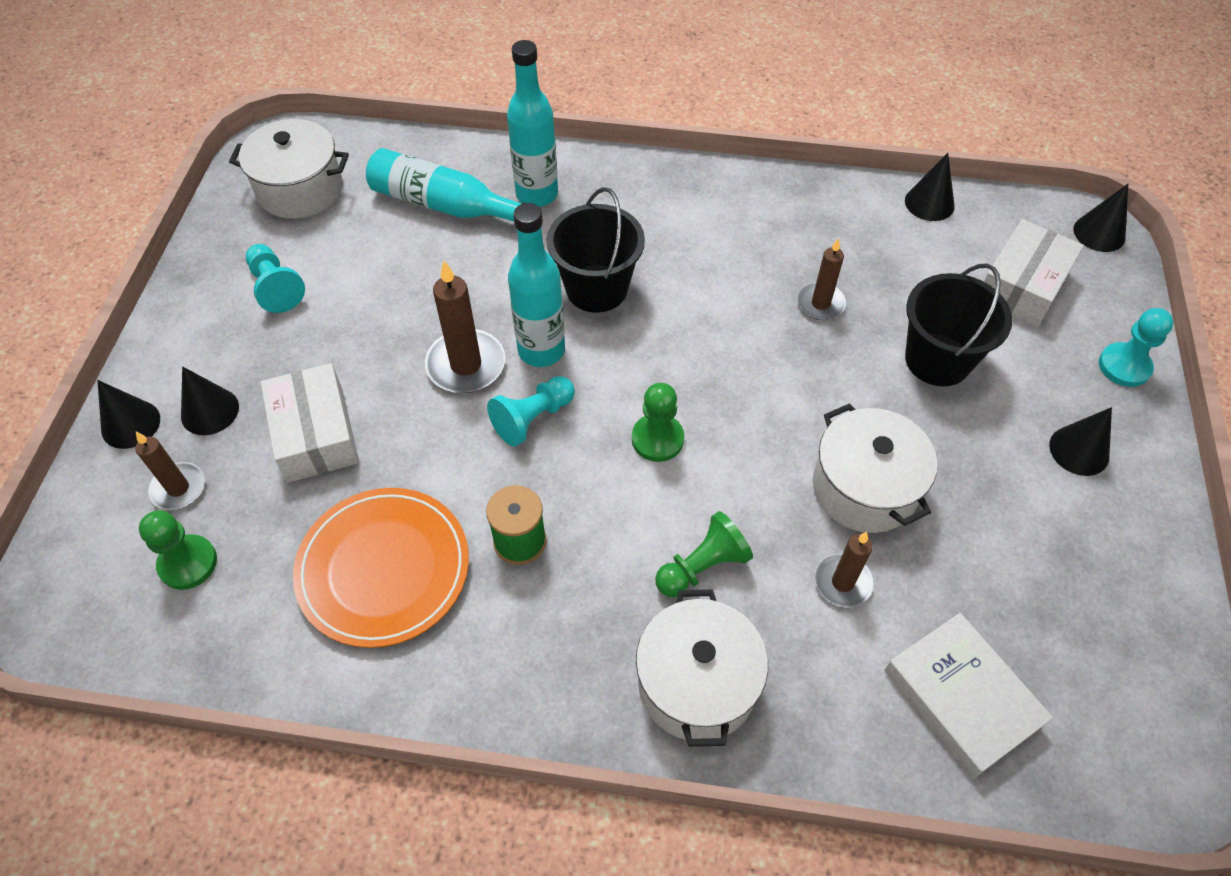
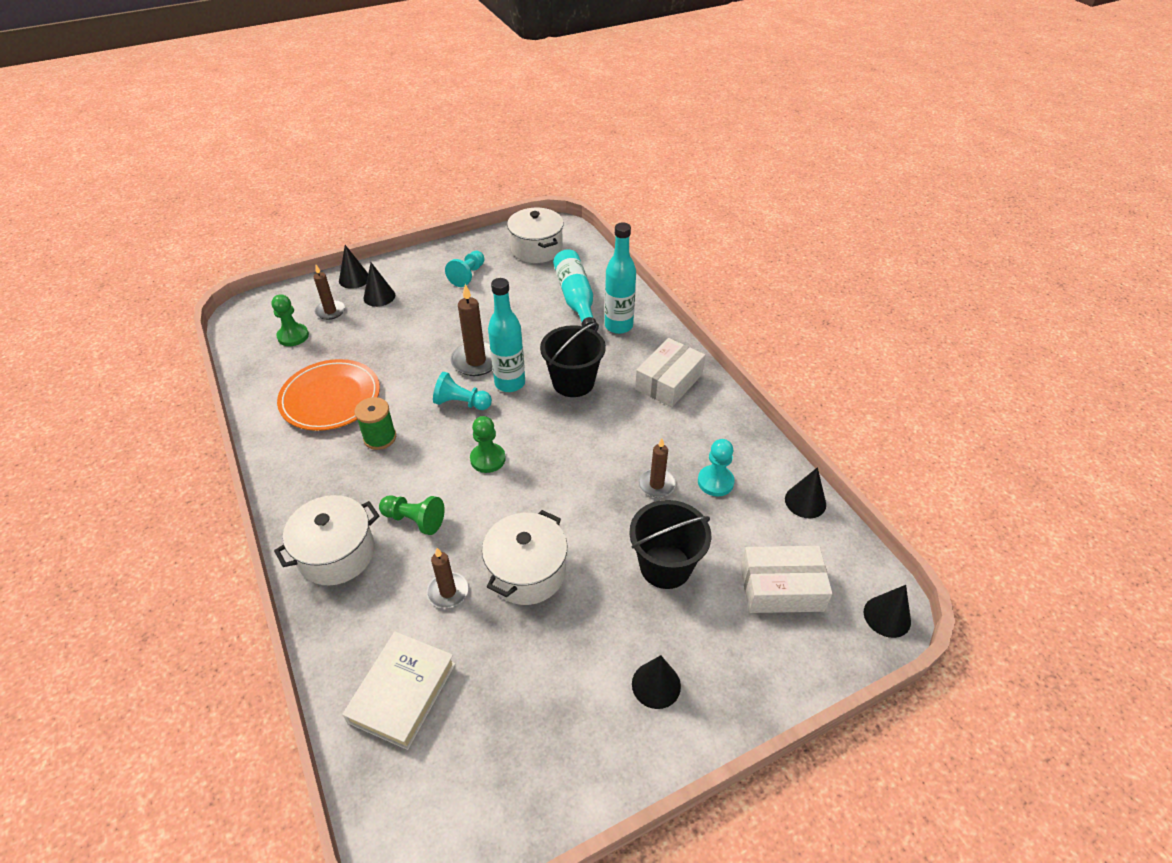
camera: 55 degrees right, 10 degrees down
white box [261,363,359,483] -> white box moved to [635,338,705,407]
turquoise pawn [1099,308,1173,387] -> turquoise pawn moved to [698,439,735,496]

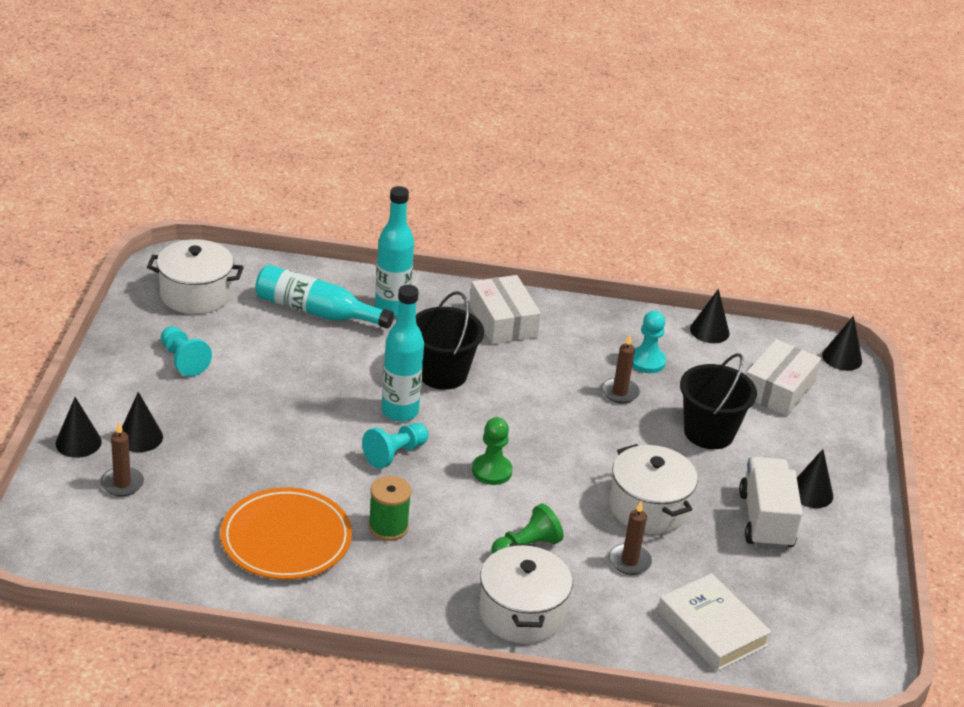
camera: 60 degrees left, 10 degrees down
green pawn [271,294,309,346] -> none
brown candle [451,284,493,376] -> none
none -> white truck [739,457,803,550]

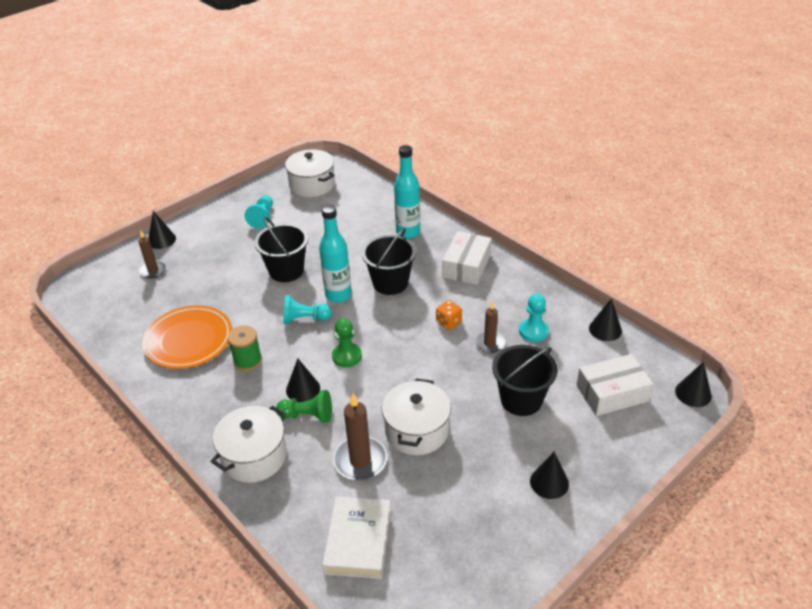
camera: 45 degrees right, 5 degrees up
black cone [122,392,163,452] -> black cone moved to [286,359,320,402]
turquoise bottle [255,265,394,329] -> none
brown candle [609,501,652,575] -> brown candle [333,393,387,480], size x1.56
white truck [739,457,803,550] -> none
none -> black bucket [254,217,308,282]
none -> orange dice [436,300,462,330]

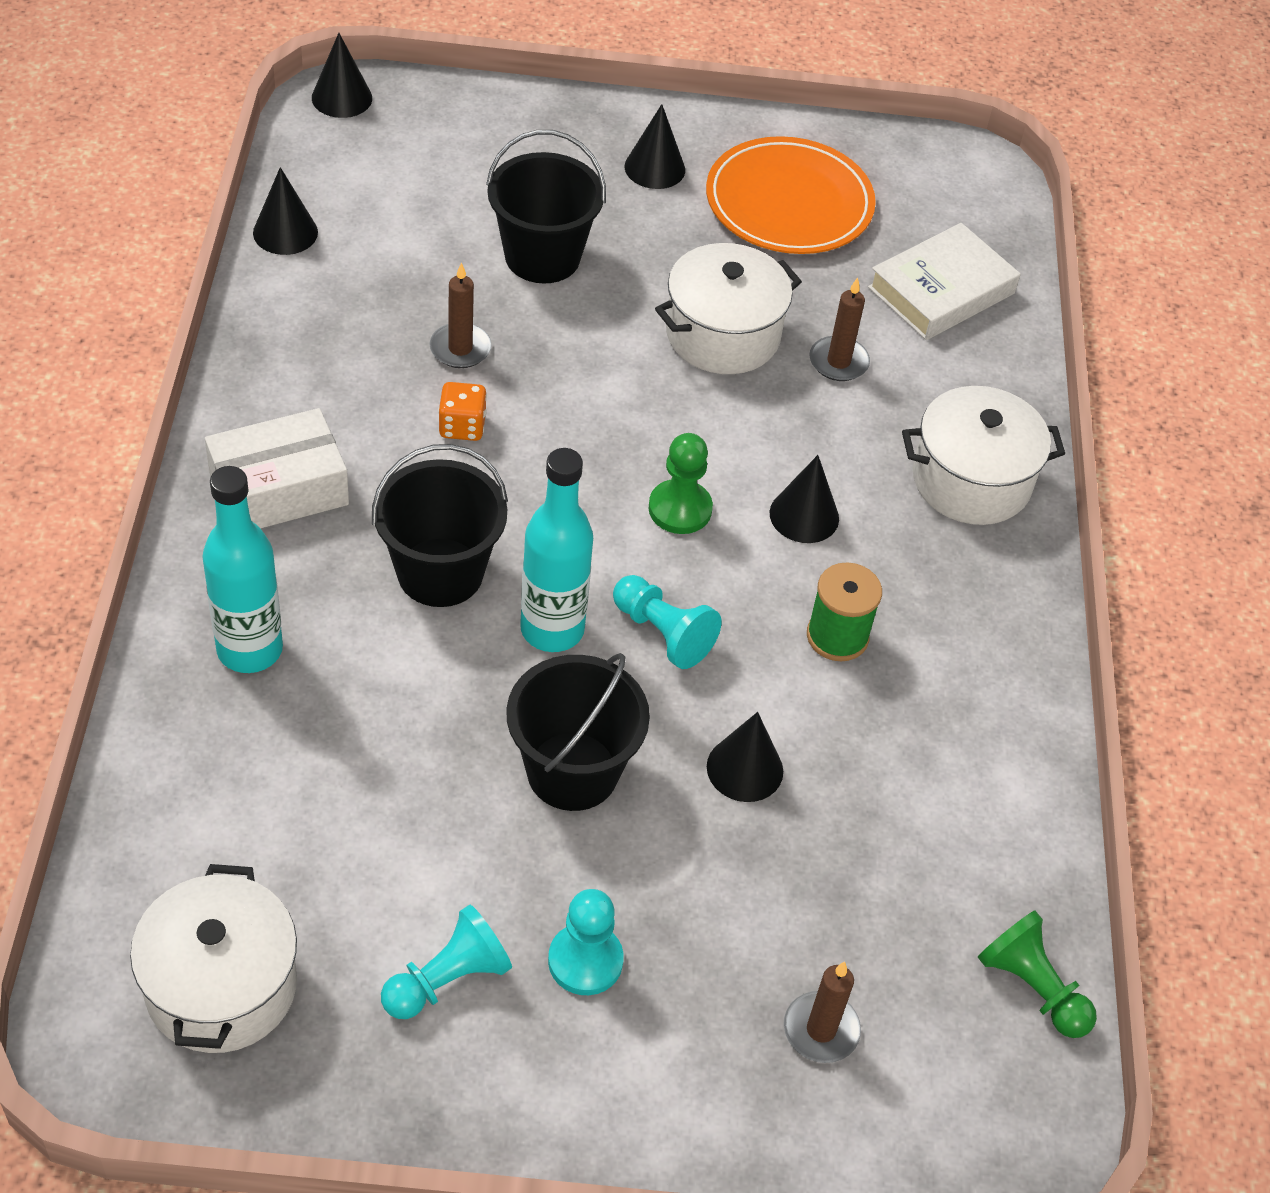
camera: 140 degrees left, 10 degrees up
orange plate [142,305,232,369] -> orange plate moved to [706,136,876,254]
black cone [149,211,176,249] -> black cone moved to [707,712,783,802]
green pawn [276,390,332,423] -> green pawn moved to [978,911,1097,1038]
brown candle [333,393,387,480] -> brown candle [809,277,870,381], size x0.64
turquoise pawn [519,293,549,342] -> turquoise pawn moved to [548,889,624,995]
white box [577,354,653,416] -> none

